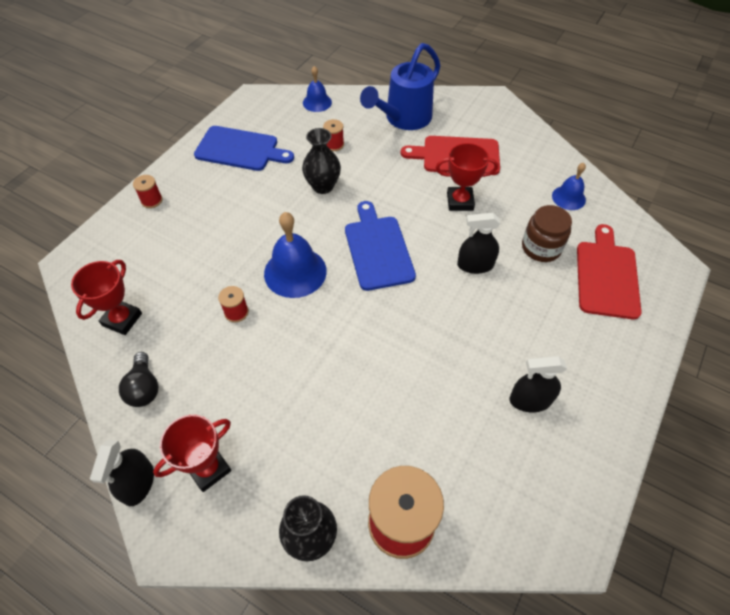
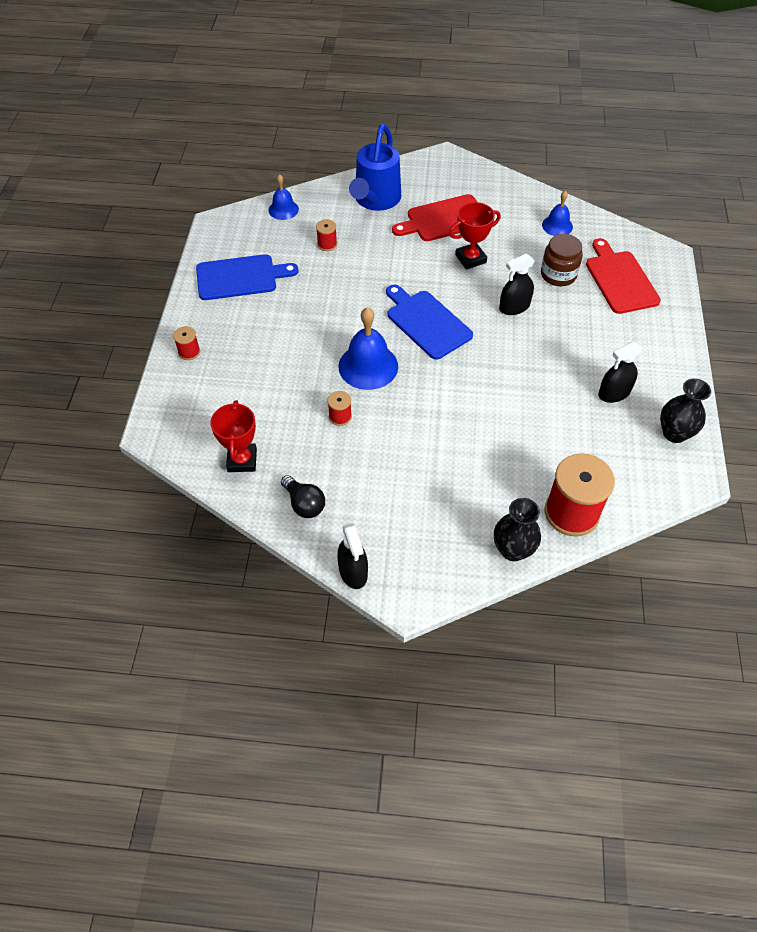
camera: 25 degrees left, 0 degrees up
red trophy [153,414,231,492] -> none
black vase [302,128,341,194] -> black vase moved to [660,378,711,443]

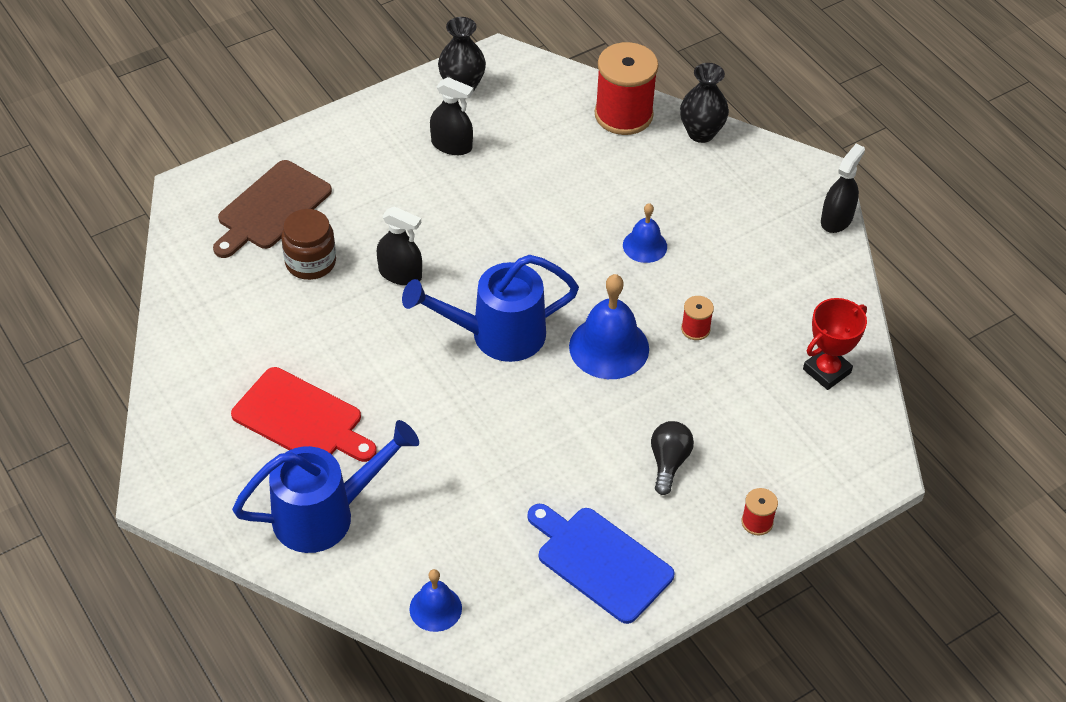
camera: 130 degrees left, 5 degrees down
black light bulb [281,475,325,518] -> black light bulb moved to [651,421,694,495]
red spool [316,219,337,251] -> none
blue cutting board [386,285,473,360] -> blue watering can [402,255,579,362]
red trophy [449,202,501,270] -> none
blue bell [542,191,573,236] -> blue bell moved to [623,203,667,263]
red cutting board [586,238,661,314] -> brown cutting board [213,160,332,258]

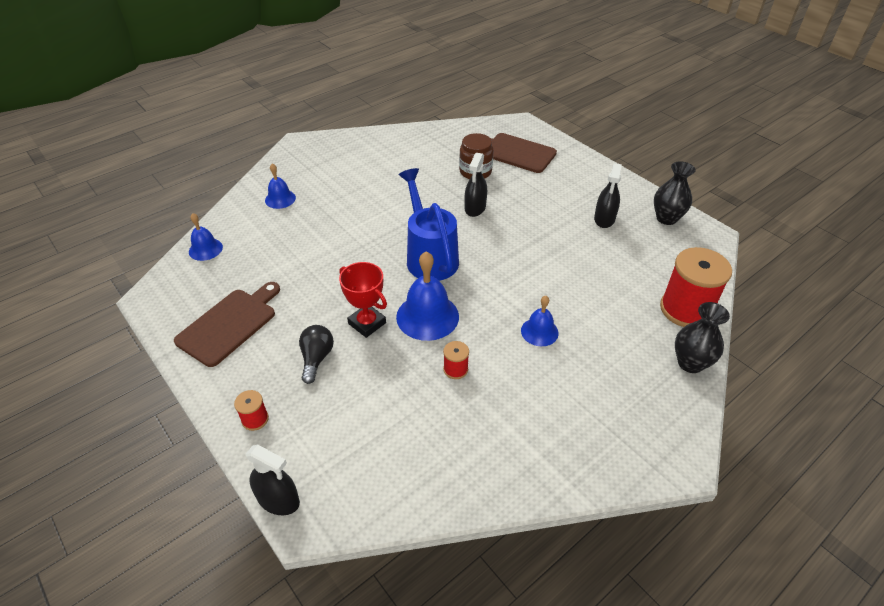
camera: 85 degrees right, 5 degrees down
red cutting board [231,367,377,462] -> none
blue watering can [232,420,419,553] -> blue bell [265,164,296,209]
blue cutting board [527,504,675,624] -> brown cutting board [174,282,280,367]
black light bulb [651,421,694,495] -> black light bulb turned 90 degrees counterclockwise [299,325,334,384]
red trophy [803,298,867,390] -> red trophy moved to [339,262,387,338]
black spray bottle [821,144,865,233] -> black spray bottle moved to [246,445,300,515]

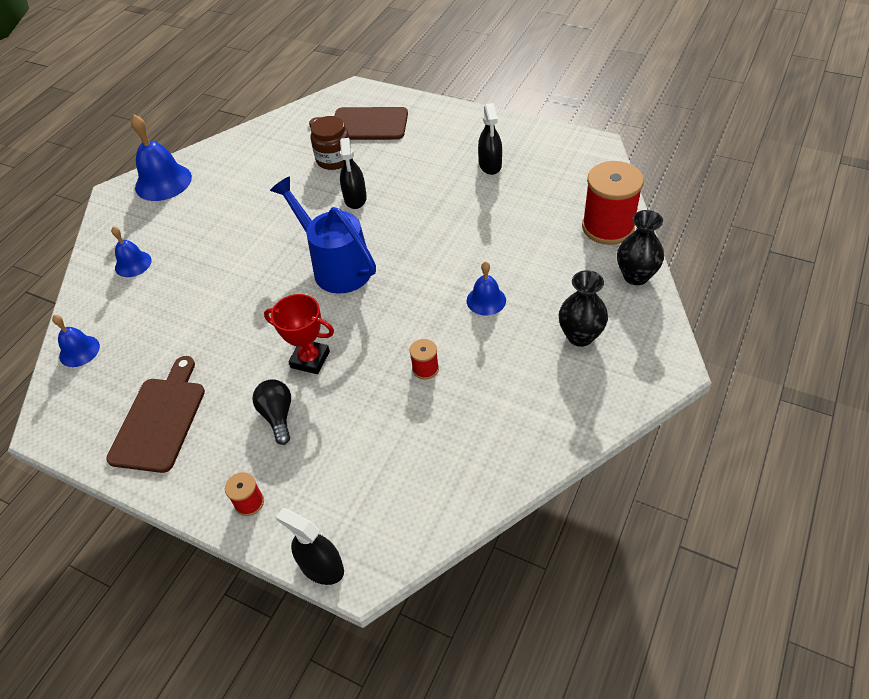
camera: 20 degrees left, 5 degrees up
black spray bottle [246,445,300,515] -> black spray bottle turned 150 degrees counterclockwise [276,508,344,585]
blue bell [396,251,459,341] -> blue bell moved to [131,115,192,201]
black vase [654,161,696,225] -> black vase moved to [559,270,608,347]

